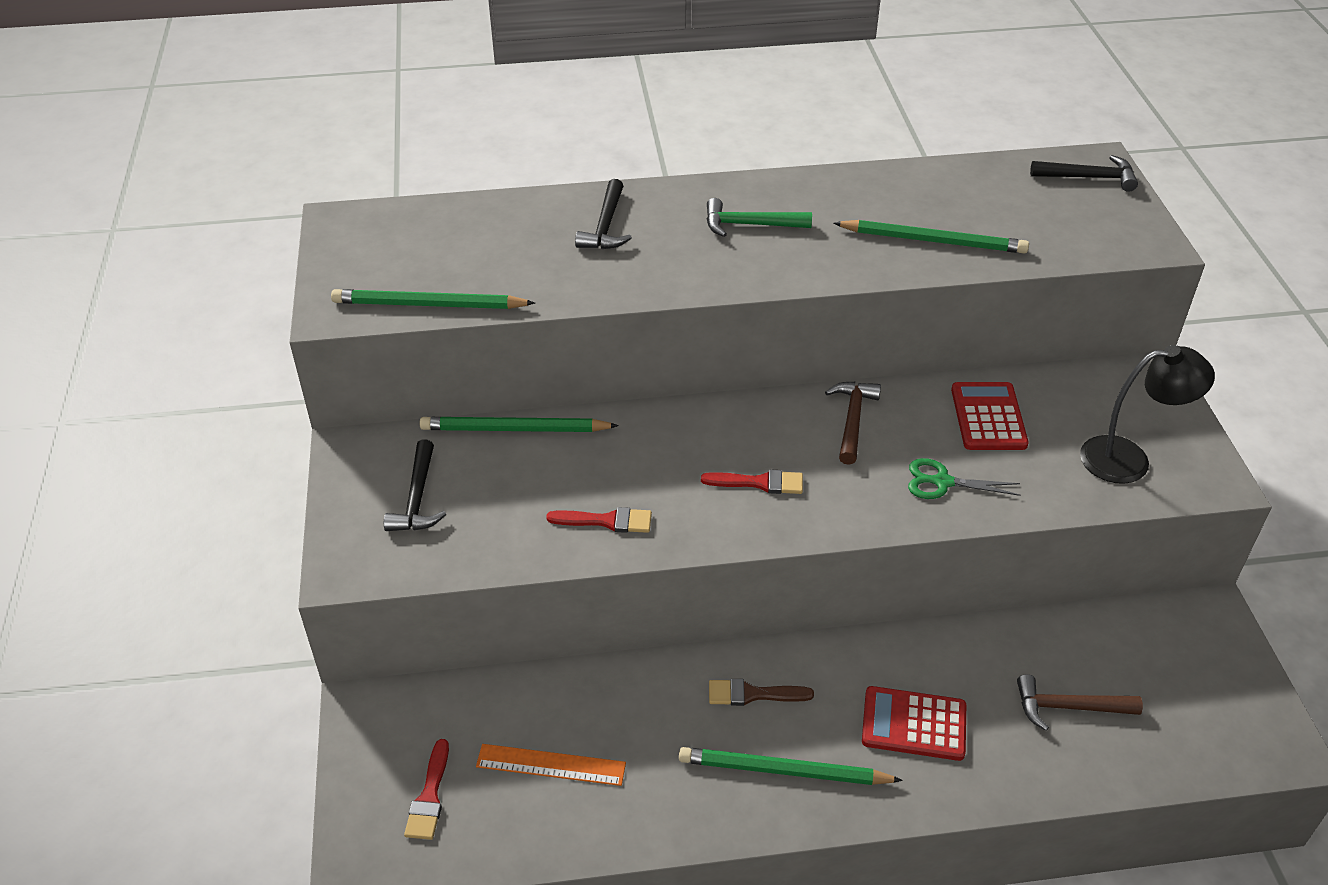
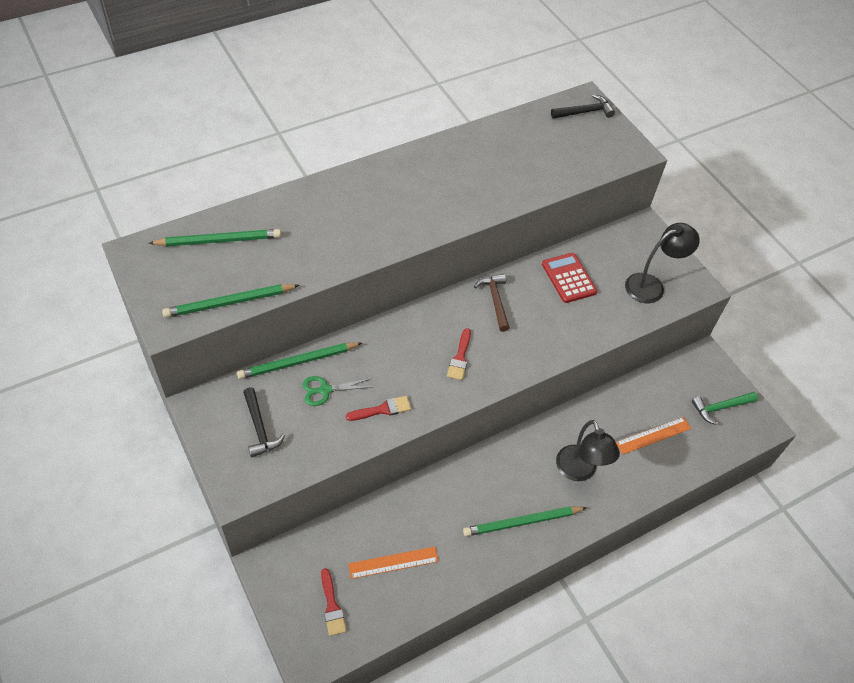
camera: 25 degrees left, 10 degrees up
black hammer [575,179,632,249] -> none
red brush [701,469,803,494] -> red brush turned 120 degrees clockwise [447,328,471,380]
green hammer [706,198,812,237] -> green hammer moved to [692,392,758,425]
brown brush [709,679,814,706] -> none
green pencil [833,220,1029,254] -> green pencil moved to [148,229,281,247]
red calculator [862,686,966,761] -> black lamp [556,420,620,481]
green scissors [908,458,1021,499] -> green scissors moved to [302,376,372,406]
brown hammer [1017,674,1143,731] -> orange ruler [616,417,691,454]

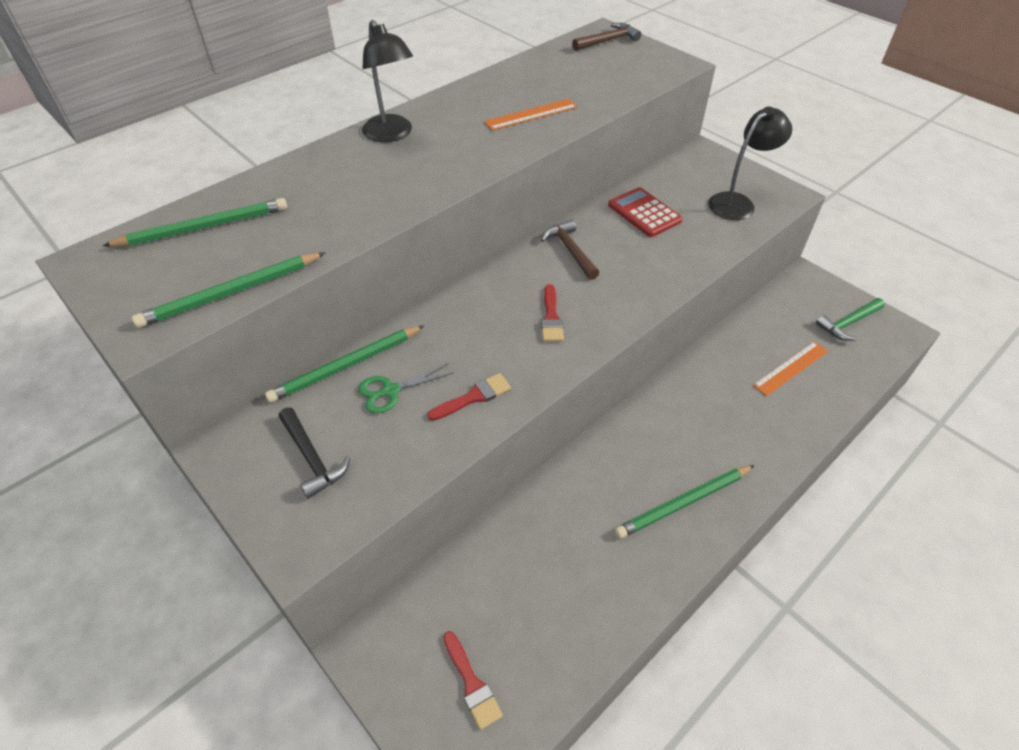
camera: 10 degrees left, 5 degrees down
orange ruler [348,547,439,579] -> orange ruler moved to [484,99,578,130]
black hammer [551,94,615,119] -> brown hammer [572,23,641,51]
black lamp [556,420,620,481] -> black lamp moved to [362,20,413,142]

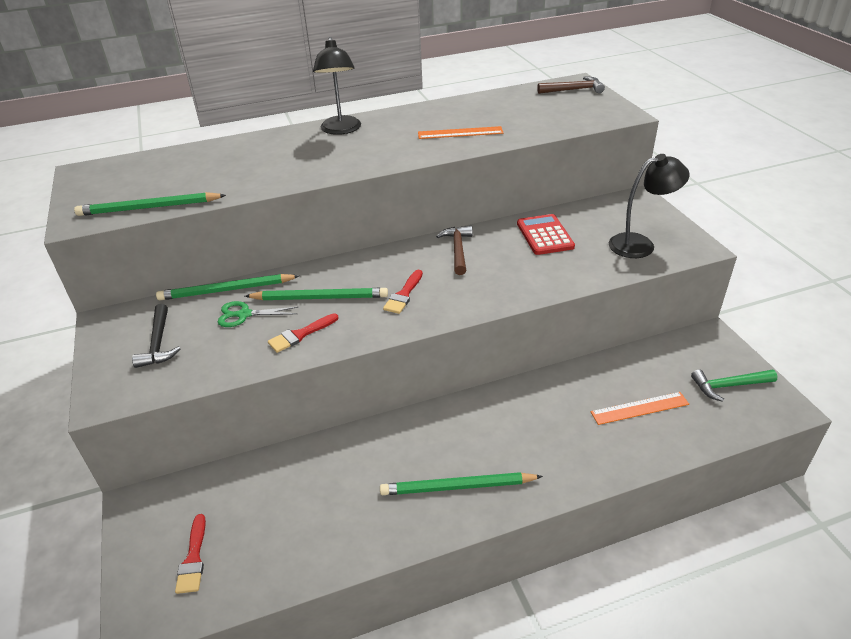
camera: 25 degrees right, 10 degrees down
green pencil [103,198,287,247] -> green pencil moved to [245,288,388,300]
red brush [427,373,511,421] -> red brush turned 150 degrees clockwise [268,313,338,353]

